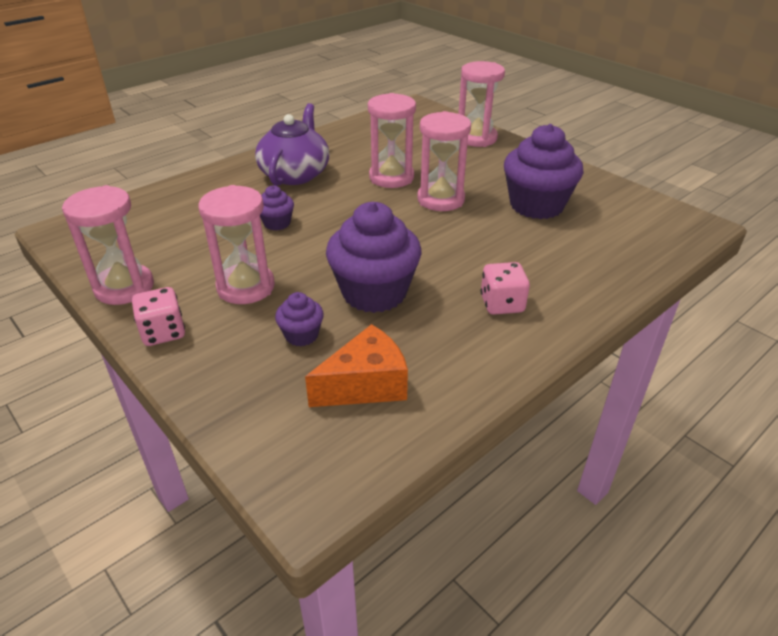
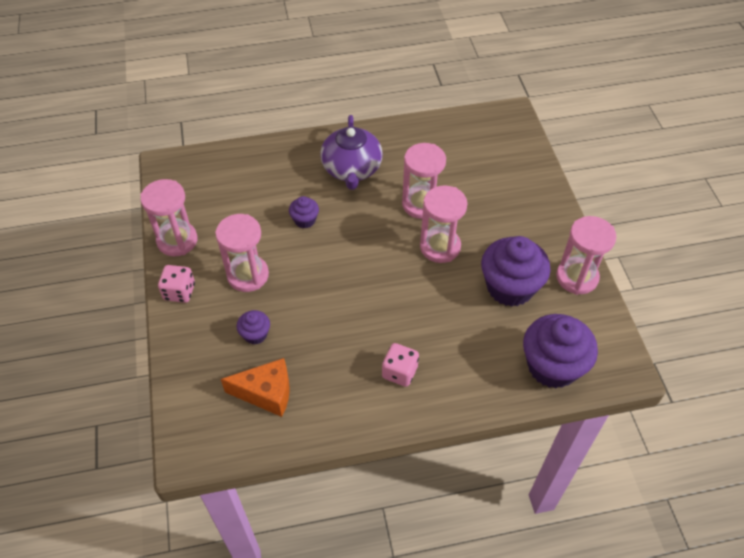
camera: 30 degrees right, 15 degrees up
purple teapot [255,103,329,186] -> purple teapot turned 135 degrees clockwise [320,115,383,190]
purple cupcake [326,202,422,313] -> purple cupcake moved to [523,314,598,388]
pink hourglass [459,61,505,147] -> pink hourglass moved to [556,216,616,295]

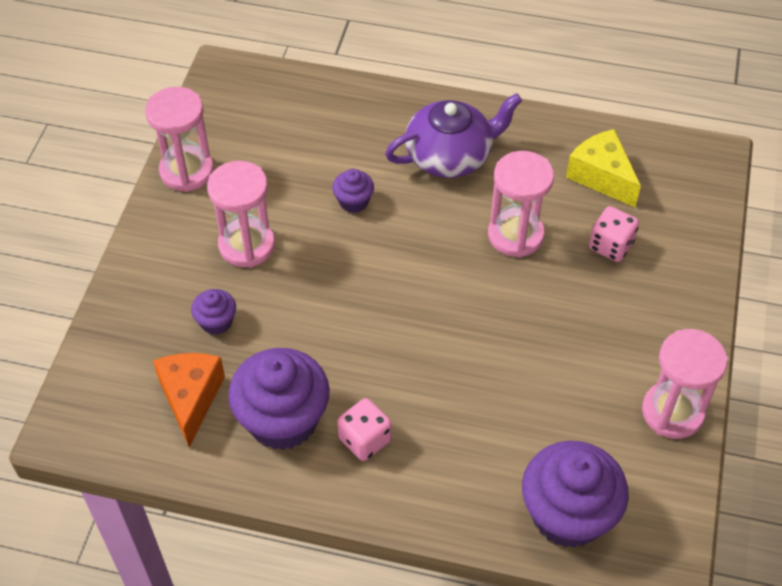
camera: 25 degrees right, 0 degrees up
pink dice [158,265,195,303] -> pink dice moved to [589,206,639,262]
orange cheese [221,358,290,417] -> orange cheese turned 120 degrees counterclockwise [153,353,225,448]
purple teapot [320,115,383,190] -> purple teapot turned 135 degrees counterclockwise [385,93,522,178]
pink hourglass [420,185,468,263] -> none
purple cupcake [481,236,551,307] -> purple cupcake moved to [228,348,330,450]
none -> yellow cheese [566,129,641,207]

